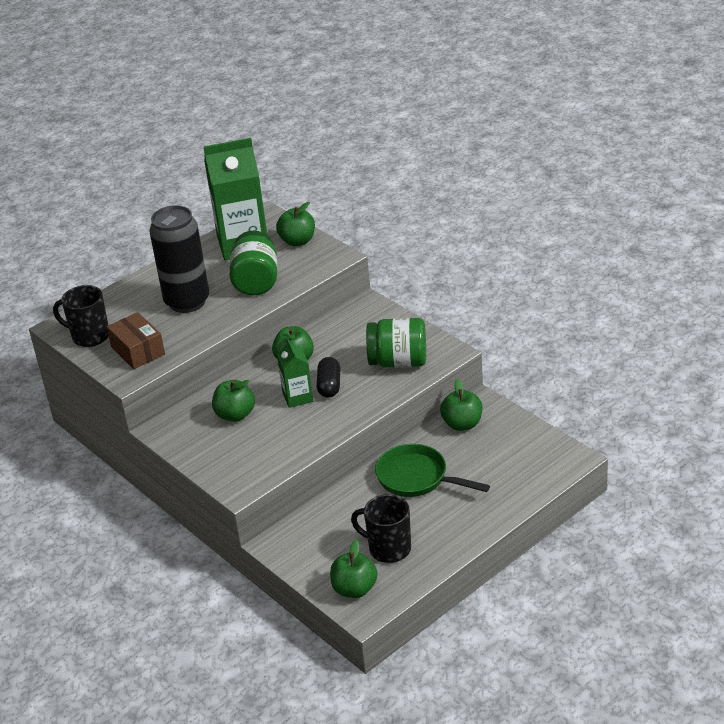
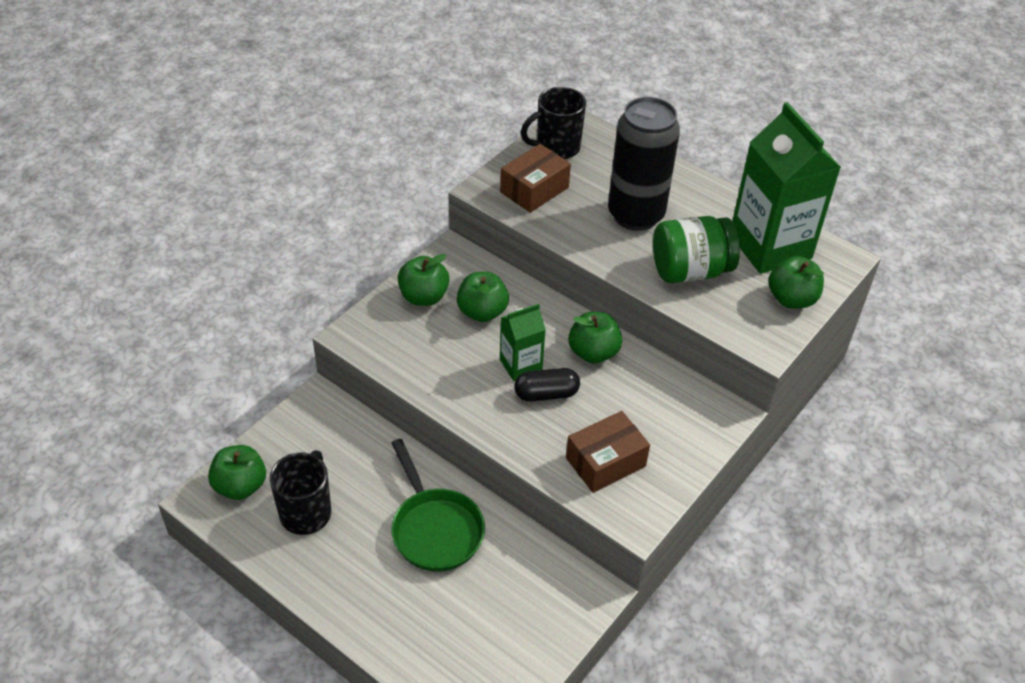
camera: 75 degrees right, 10 degrees up
black mug [53,285,109,347] -> black mug turned 120 degrees counterclockwise [521,87,586,159]
green jar [366,318,426,368] -> brown box [566,411,650,493]
green pan [375,444,490,497] -> green pan turned 135 degrees clockwise [391,439,485,572]
green apple [440,379,482,431] -> green apple moved to [398,254,450,306]

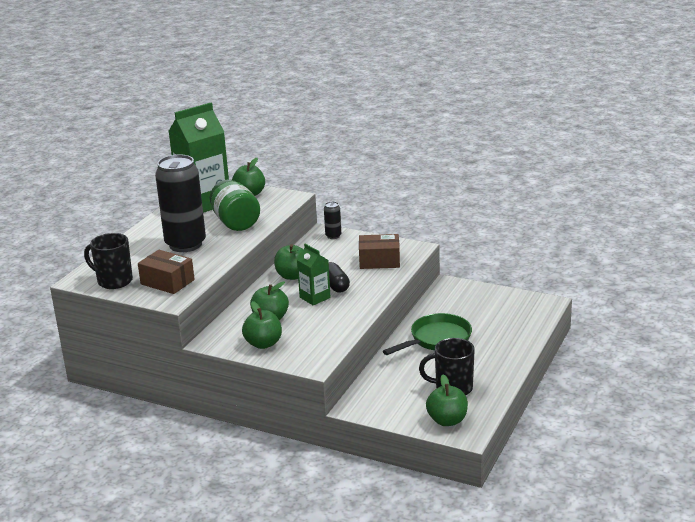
camera: 100 degrees left, 20 degrees down
black mug [521,87,586,159] -> black mug turned 150 degrees clockwise [84,233,133,289]
brown box [566,411,650,493] -> brown box turned 45 degrees counterclockwise [359,234,400,269]
none -> black can [324,201,341,239]

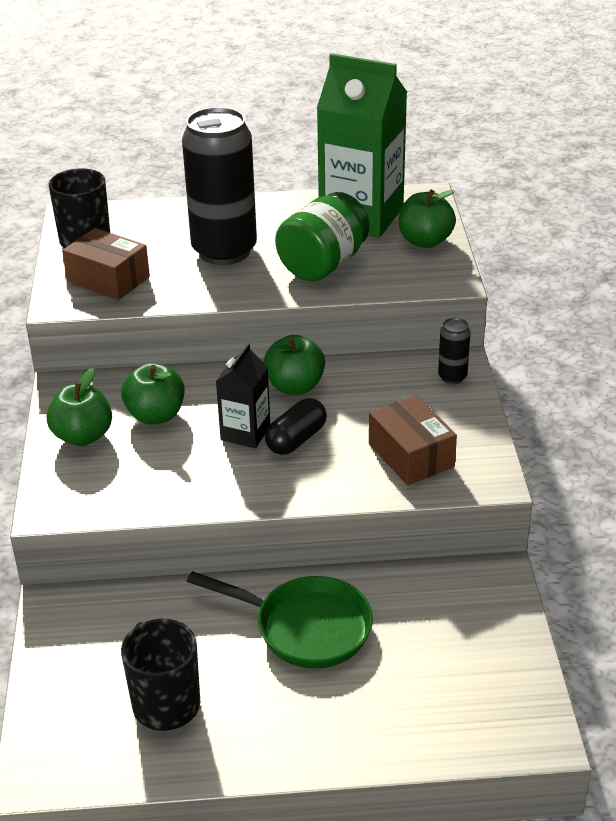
camera: 60 degrees right, 10 degrees up
brown box [138,250,195,294] -> brown box turned 60 degrees counterclockwise [62,228,150,300]
green carton [297,244,331,305] -> black carton [216,343,270,448]
green apple [426,374,468,426] -> none

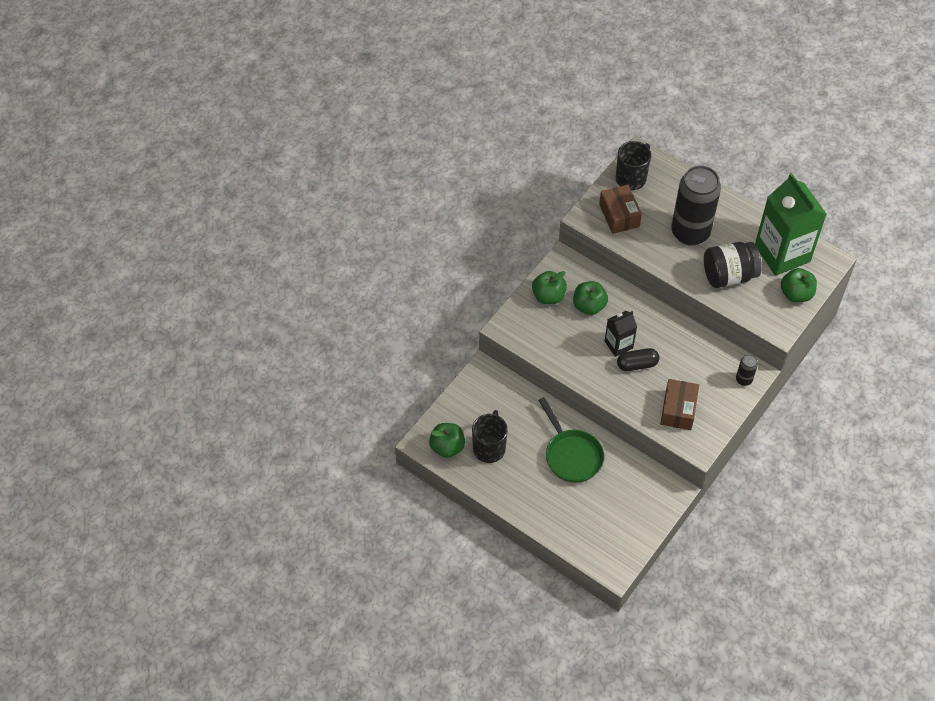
camera: 40 degrees right, 20 degrees up
green apple [264,335,325,395] -> green apple moved to [429,423,465,458]
green jar [275,192,369,281] -> black jar [704,242,762,288]

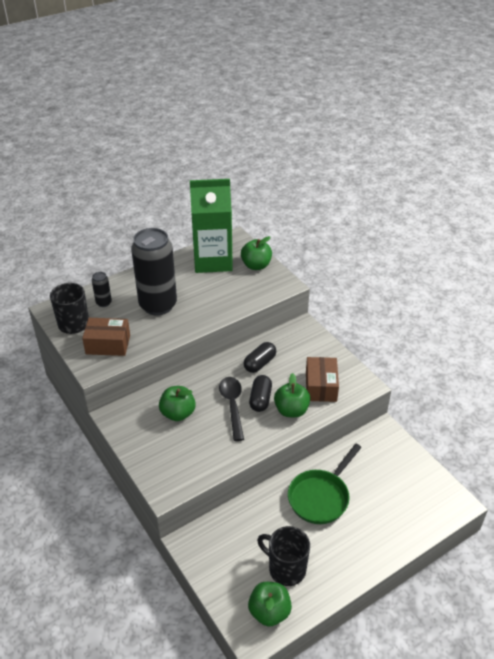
camera: 70 degrees left, 15 degrees down
green apple [532,271,567,304] -> green apple moved to [274,373,311,417]
green pan [538,397,604,483] -> green pan turned 135 degrees clockwise [288,444,362,524]
black carton [605,311,637,357] -> black spoon [219,377,244,441]
brown box [660,379,699,430] -> brown box turned 60 degrees clockwise [306,357,339,402]
black jar [704,242,762,288] -> none
black can [736,354,758,386] -> black can moved to [92,272,112,307]
none -> black capsule [244,342,276,373]

